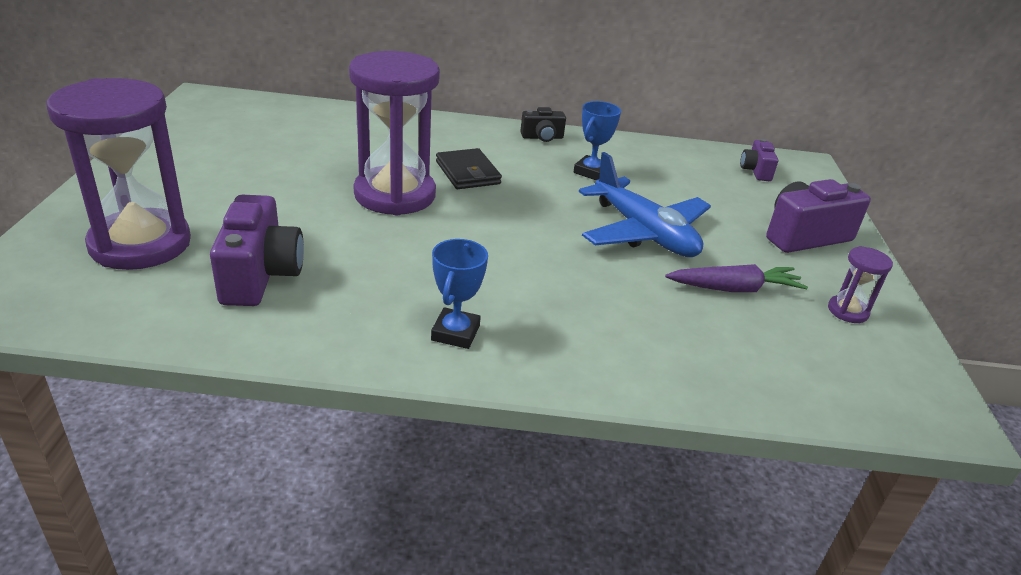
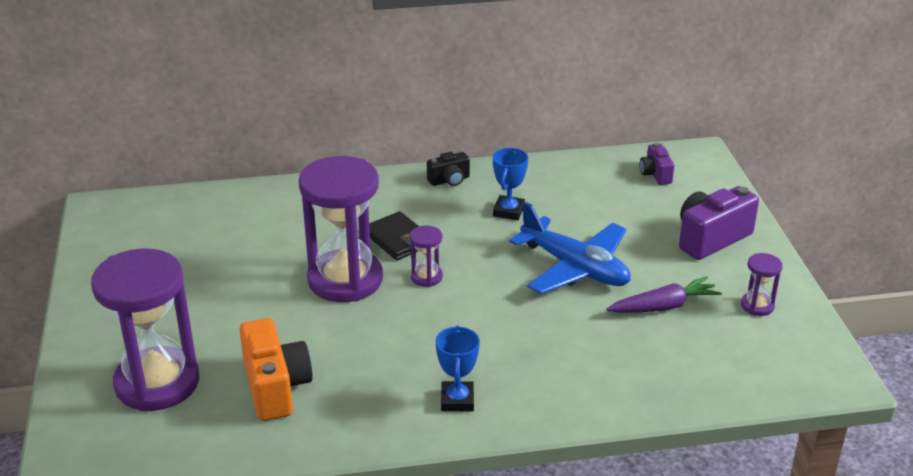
camera: 10 degrees left, 0 degrees up
purple camera [210,195,304,306] -> orange camera [239,318,313,421]
none -> purple hourglass [410,226,443,287]

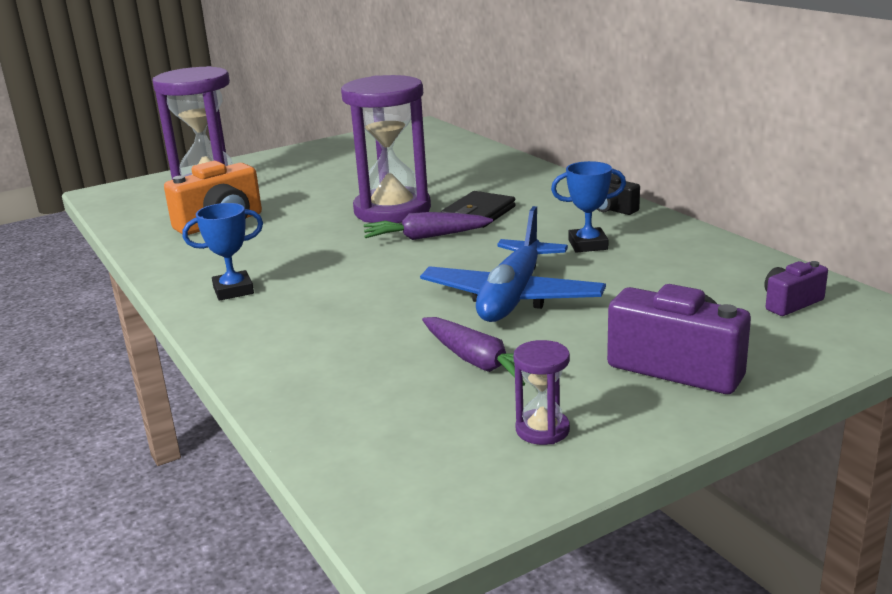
camera: 70 degrees right, 10 degrees down
purple hourglass [410,226,443,287] -> purple carrot [364,212,493,240]

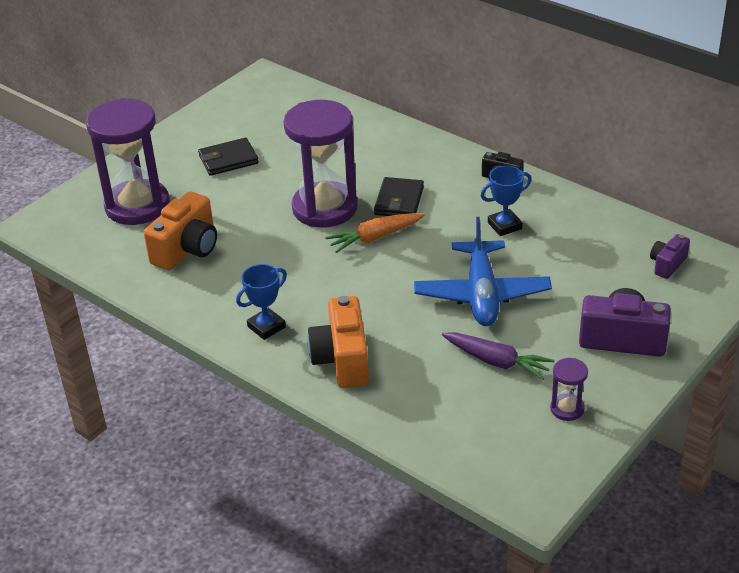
camera: 20 degrees left, 15 degrees up
purple carrot [364,212,493,240] -> orange carrot [325,213,425,253]
none -> black wallet [198,138,259,176]
none -> orange camera [307,296,369,388]

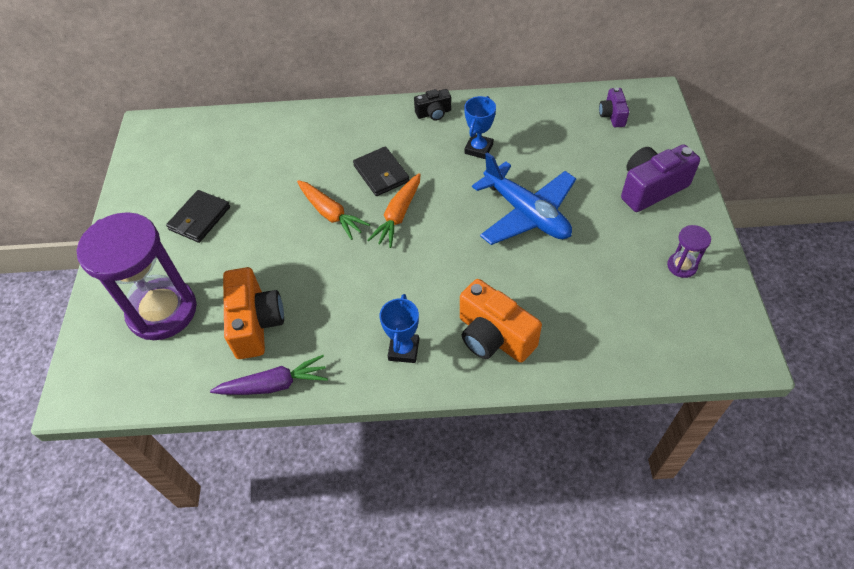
camera: 40 degrees left, 15 degrees up
purple hourglass [284,100,358,227] -> orange carrot [297,180,370,240]
purple carrot [442,332,555,380] -> purple carrot moved to [210,355,328,395]

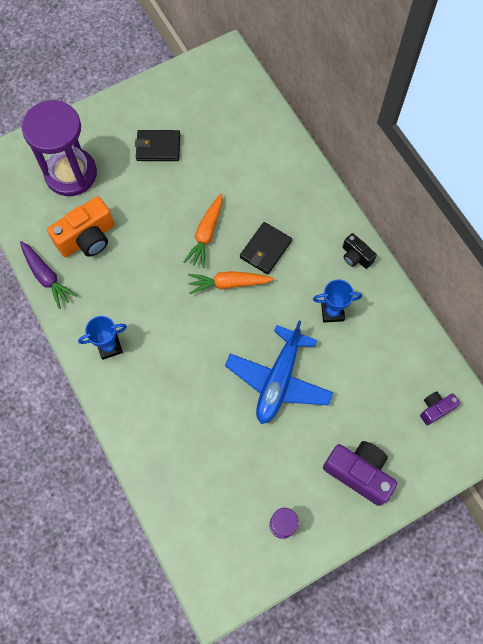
camera: 60 degrees right, 15 degrees up
orange camera [460,279,542,363] -> none

